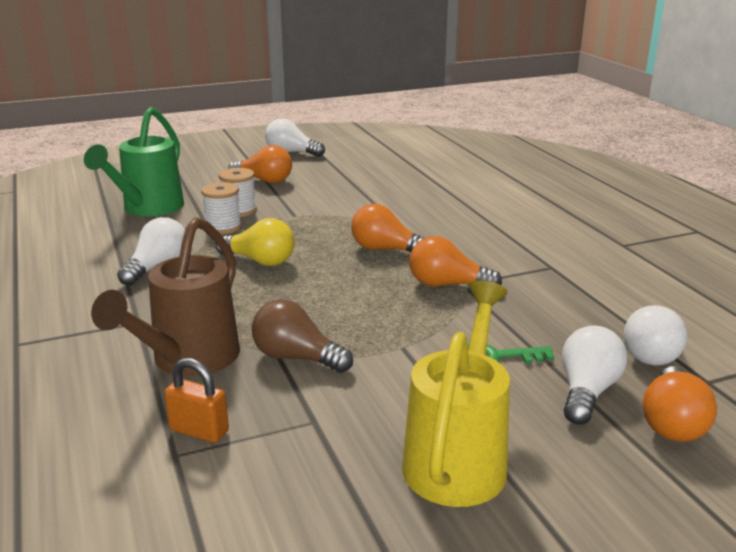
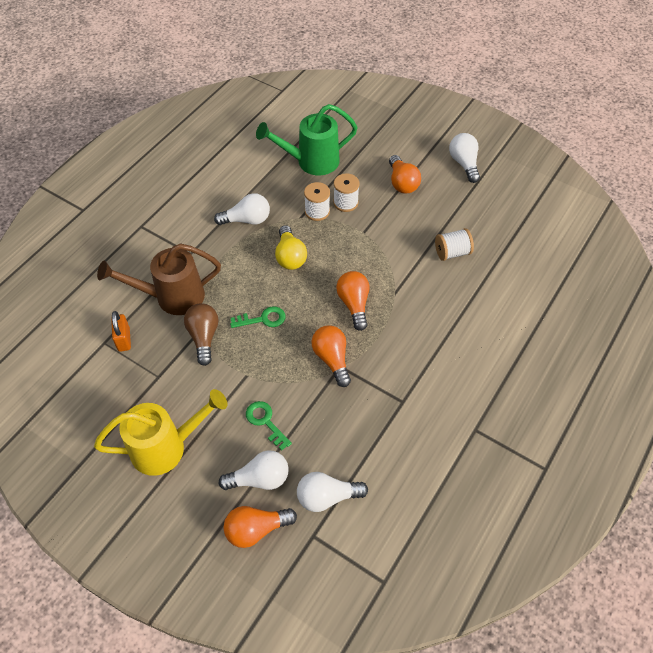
camera: 55 degrees right, 30 degrees up
none -> green key [230,306,286,328]
none -> white spool [435,228,474,261]

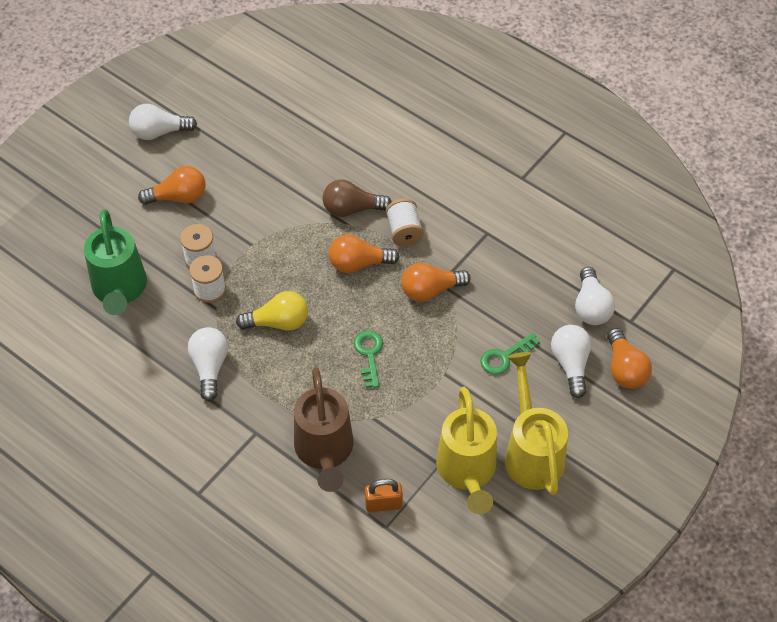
camera: 85 degrees left, 0 degrees up
brown light bulb [184,303,218,366] -> brown light bulb moved to [323,179,391,217]
white spool [435,228,474,261] -> white spool moved to [386,199,424,246]
none -> yellow watering can [436,387,497,514]

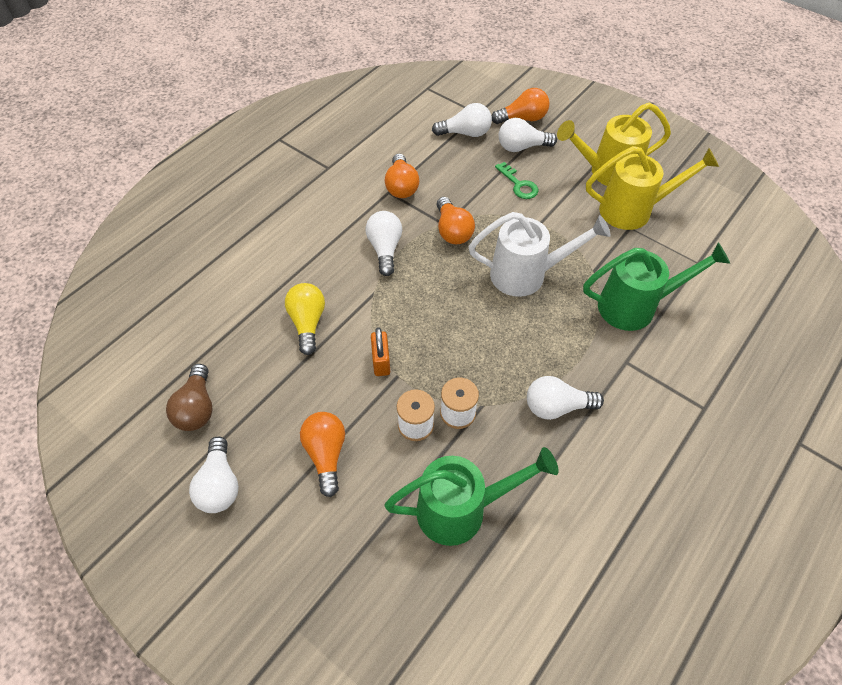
camera: 90 degrees left, 0 degrees up
yellow light bulb [236,291,308,331] -> yellow light bulb moved to [285,283,325,355]
brown watering can [294,367,353,492] -> green watering can [583,242,730,331]
brown light bulb [323,179,391,217] -> brown light bulb moved to [166,364,213,431]
orange light bulb [329,234,399,273] -> orange light bulb moved to [385,154,419,198]
green key [354,331,383,388] -> white watering can [469,212,611,297]
orange padlock [365,479,403,512] -> orange padlock moved to [371,327,390,376]
white spool [386,199,424,246] -> white light bulb [366,211,402,276]

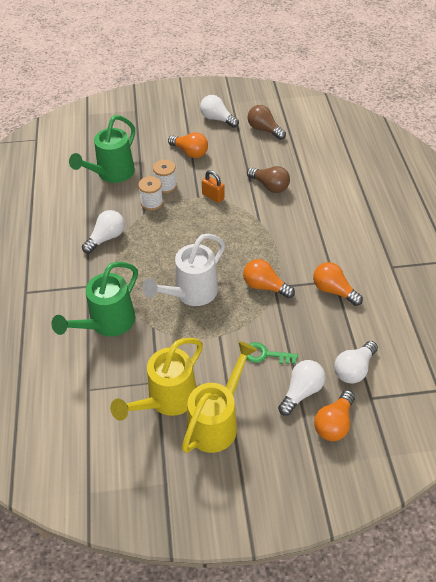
camera: 135 degrees right, 5 degrees down
yellow light bulb [285,283,325,355] -> brown light bulb [247,166,290,193]
white light bulb [366,211,402,276] -> none

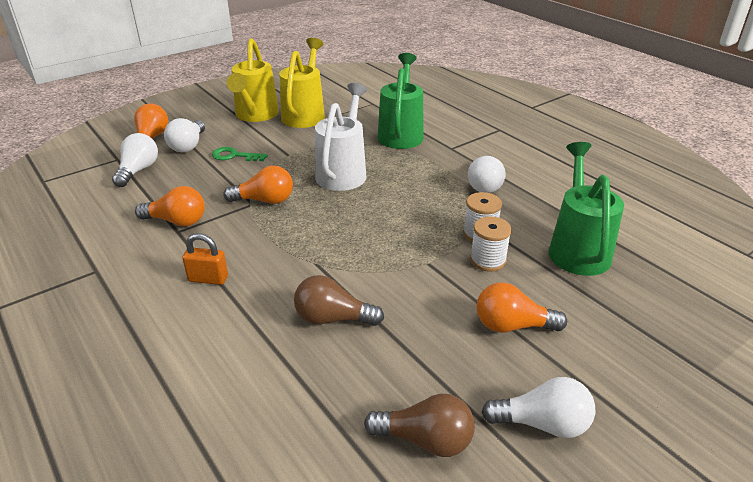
camera: 150 degrees right, 15 degrees down
orange padlock [202,170,225,203] -> orange padlock moved to [182,233,228,285]
green key [247,342,298,364] -> green key turned 150 degrees counterclockwise [212,147,268,161]

